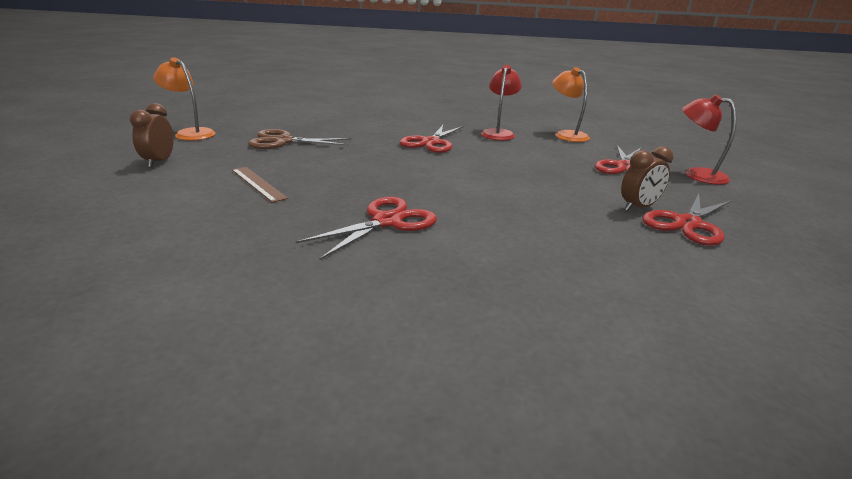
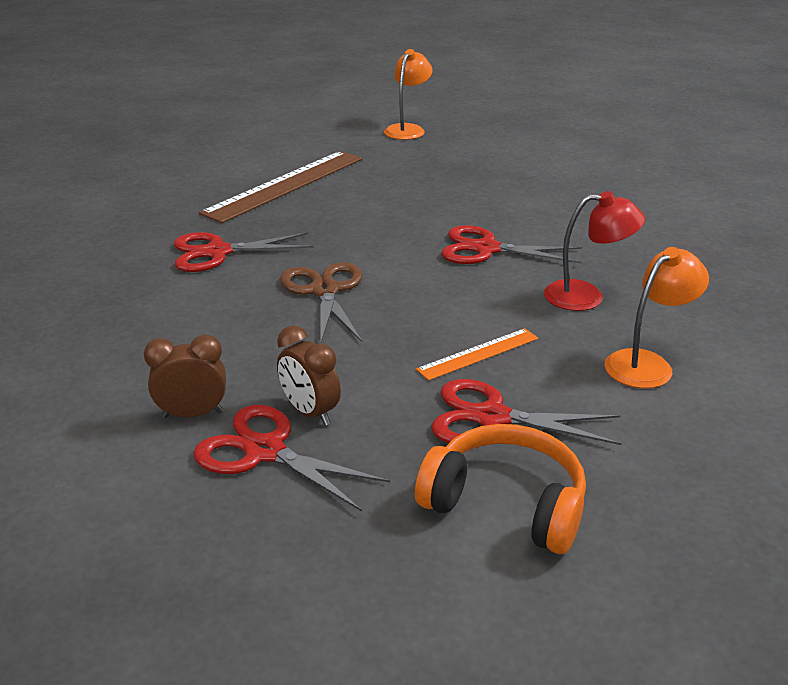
camera: 80 degrees right, 5 degrees up
brown clock [130,103,174,168] -> brown clock moved to [144,335,226,418]
brown ruler [232,167,288,203] -> brown ruler [199,151,362,223], size x2.03
brown scissors [248,129,351,149] -> brown scissors moved to [280,262,362,344]
red scissors [296,197,437,260] -> red scissors turned 135 degrees clockwise [174,232,314,272]
red lamp [682,94,737,185] -> orange headphones [415,424,586,554]
none -> orange ruler [416,328,538,381]

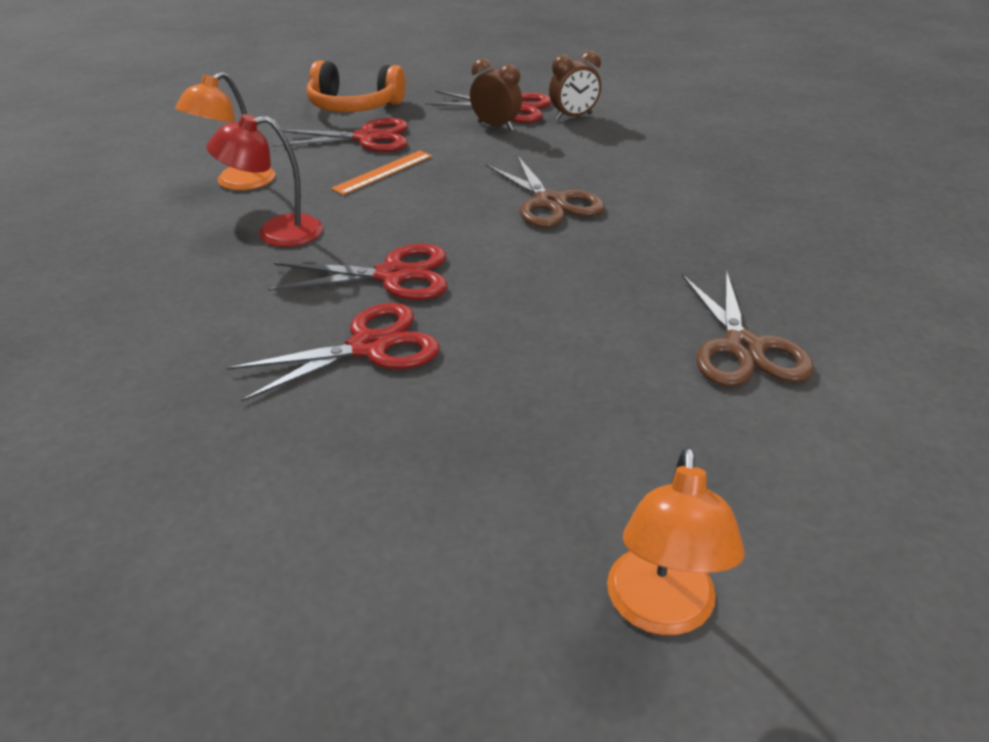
camera: 165 degrees right, 5 degrees up
red scissors [174,232,314,272] -> red scissors moved to [227,303,440,402]
brown ruler [199,151,362,223] -> brown scissors [682,269,814,386]

